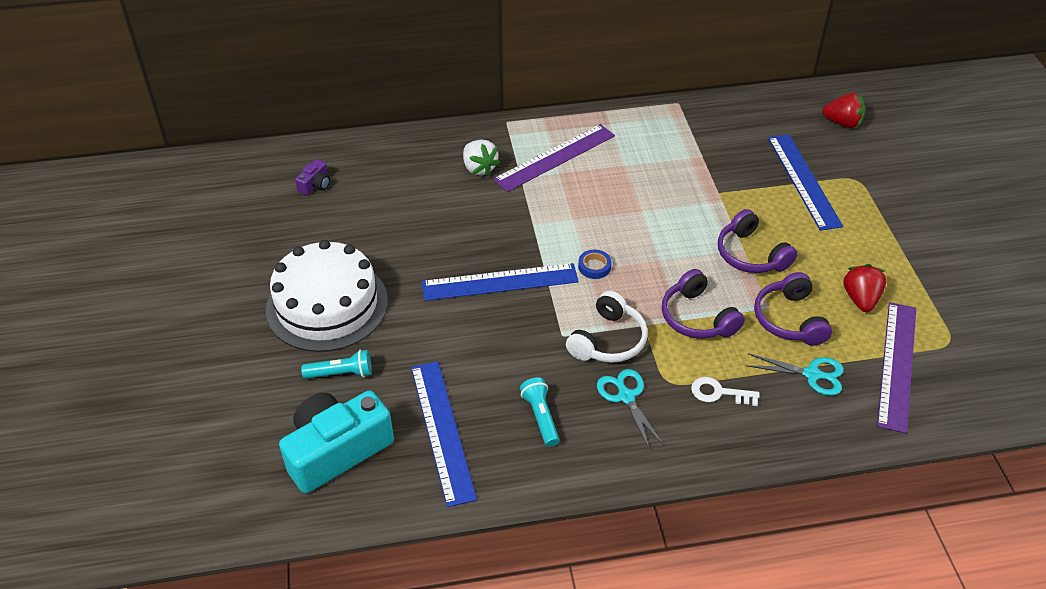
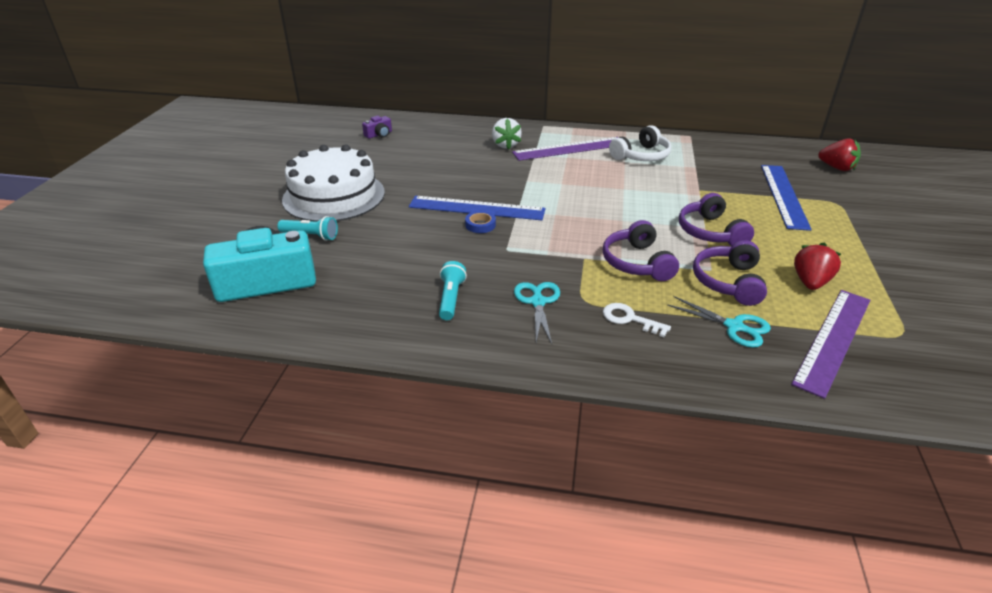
camera: 20 degrees right, 10 degrees down
blue ruler [411,361,477,507] -> none
white headphones [566,291,648,363] -> white headphones moved to [609,125,671,161]
blue tape [578,250,612,279] -> blue tape moved to [465,211,496,233]

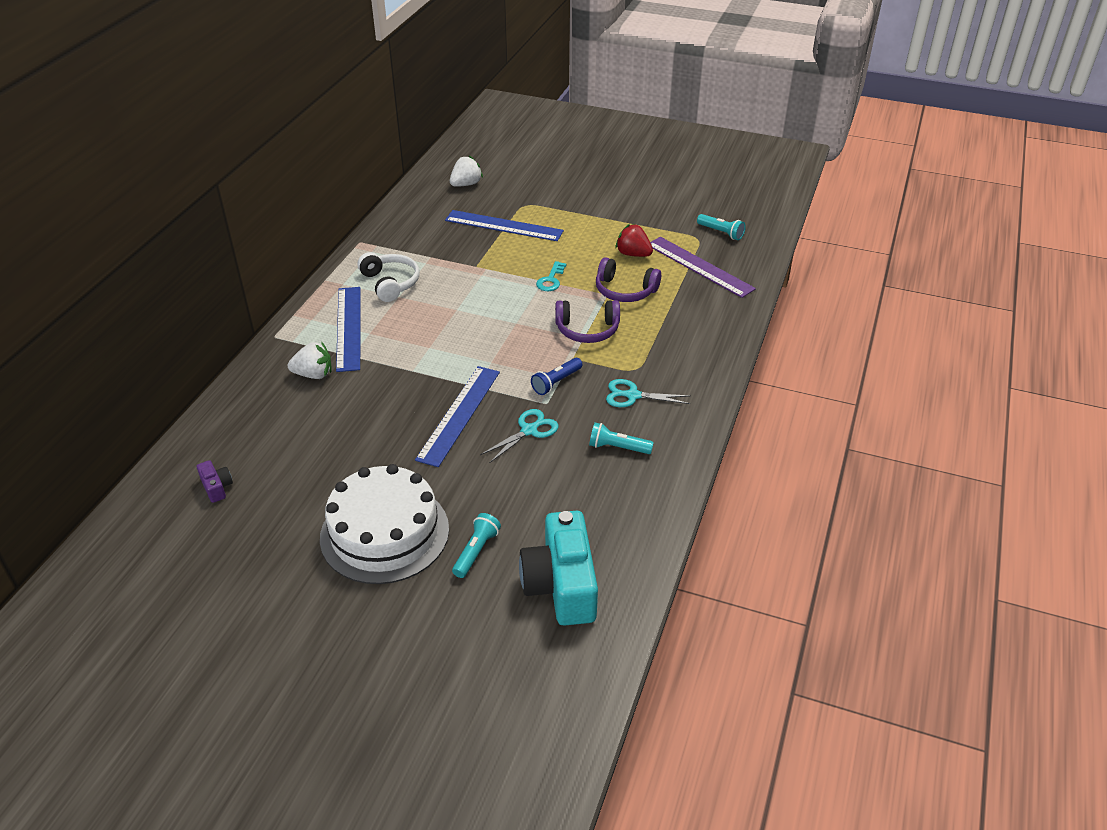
camera: 80 degrees left, 5 degrees up
blue tape [465,211,496,233] -> none
purple ruler [512,137,618,161] -> blue ruler [336,287,361,372]
white key [603,303,671,337] -> none
turquoise scissors [667,296,771,348] -> turquoise scissors moved to [480,409,559,463]
purple headphones [679,193,754,246] -> turquoise key [536,261,567,291]
red strawberry [818,138,861,171] -> white strawberry [450,156,483,187]
none -> blue flashlight [531,358,582,395]
none -> turquoise flashlight [697,214,746,240]

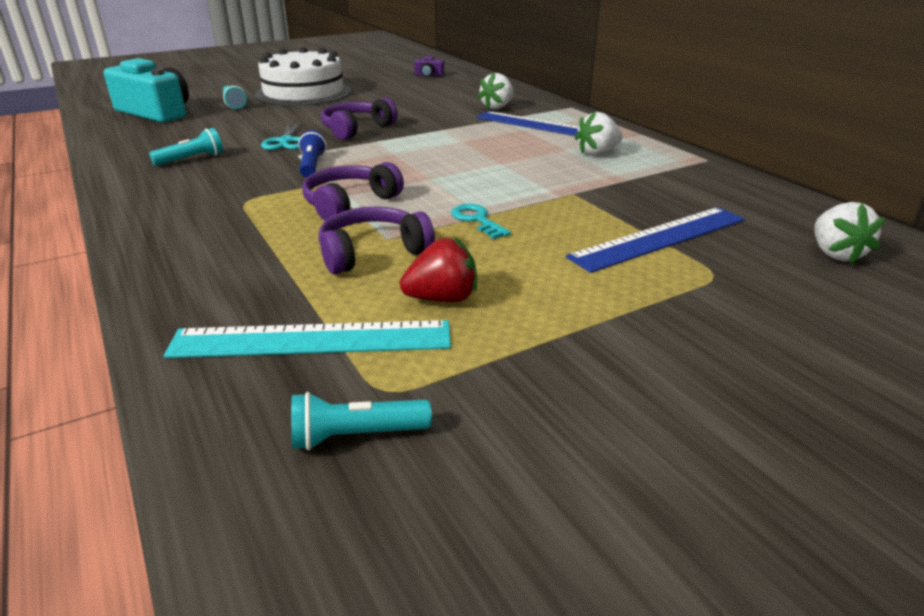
camera: 130 degrees right, 10 degrees down
white headphones [358,252,419,302] -> white strawberry [575,111,623,156]
blue ruler [415,366,500,467] -> purple headphones [321,98,398,140]
turquoise scissors [606,379,690,407] -> none
purple ruler [650,237,756,298] -> turquoise ruler [164,320,451,358]

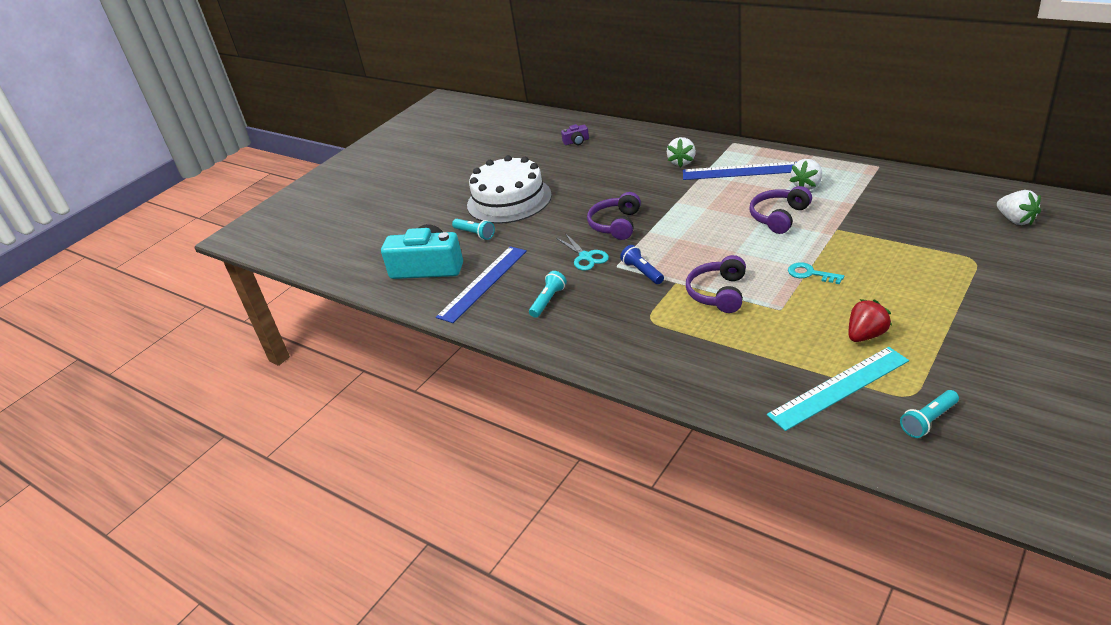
camera: 20 degrees left, 5 degrees up
purple headphones [318,206,435,274] -> purple headphones moved to [749,186,812,234]
blue ruler [566,207,745,273] -> blue ruler moved to [436,246,527,323]

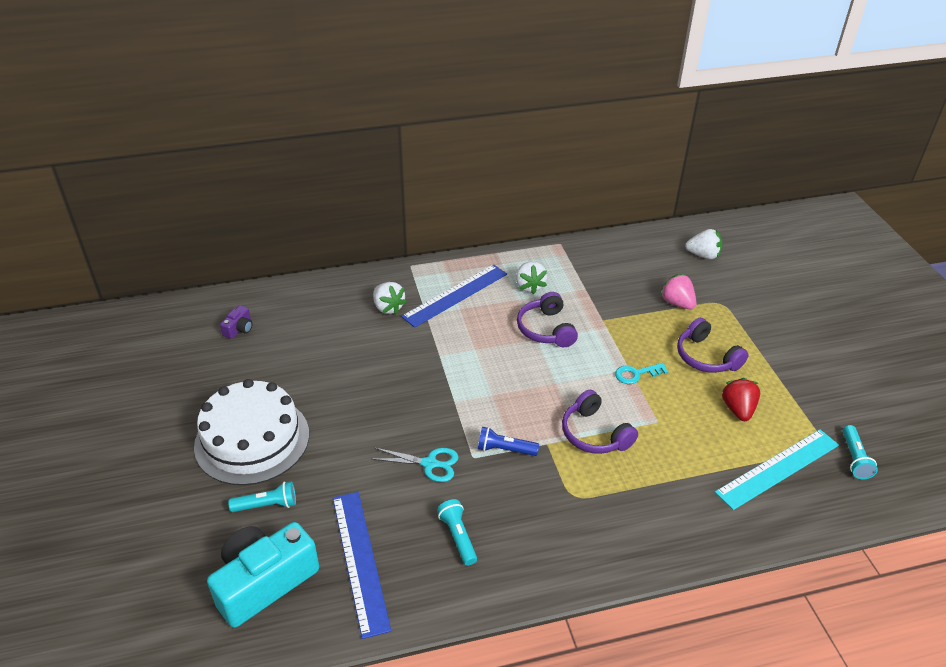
camera: 55 degrees left, 5 degrees up
purple headphones [587,192,641,240] -> purple headphones moved to [677,318,749,373]
turquoise ruler [767,347,909,431] -> turquoise ruler turned 45 degrees clockwise [715,429,839,510]
none -> pink strawberry [660,274,697,309]

